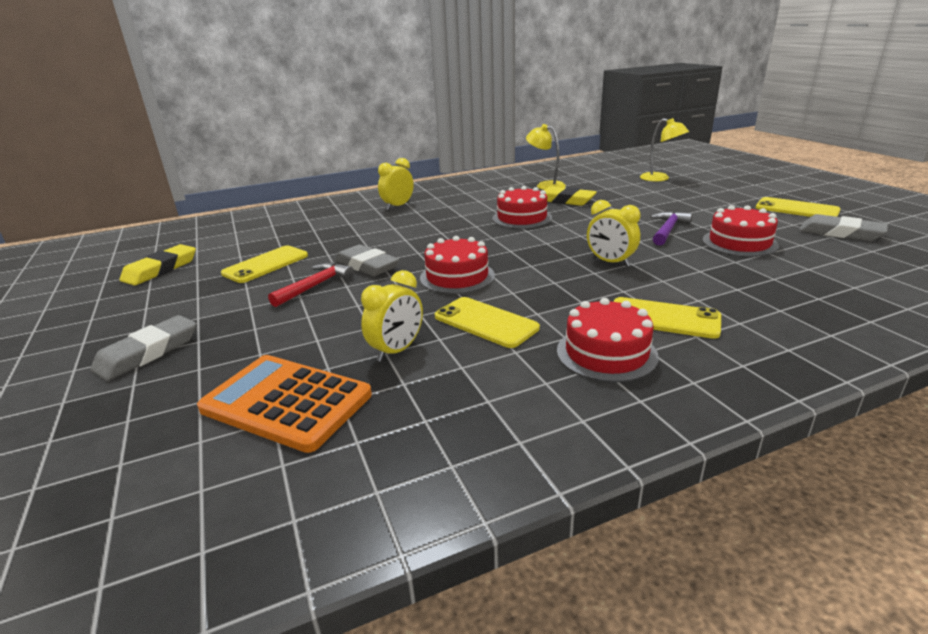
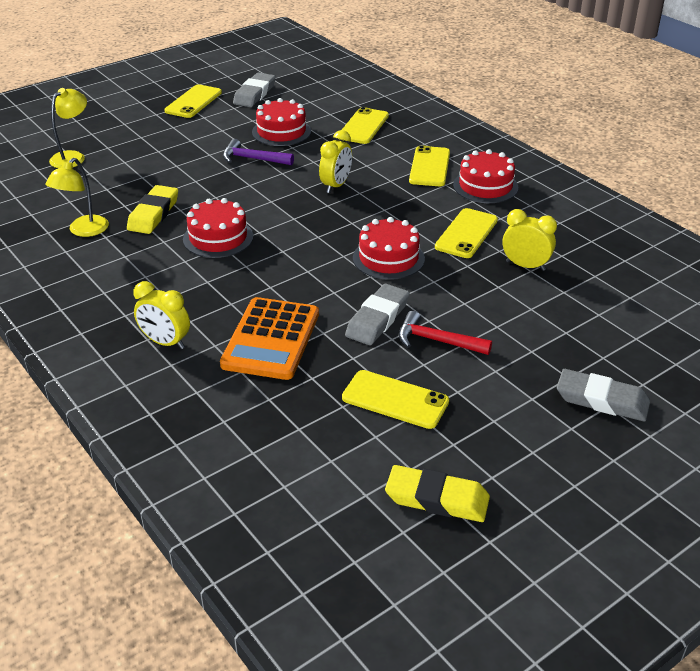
camera: 105 degrees left, 10 degrees up
orange calculator [197,355,372,453] -> orange calculator moved to [220,297,319,380]
none -> yellow phone [340,107,389,144]

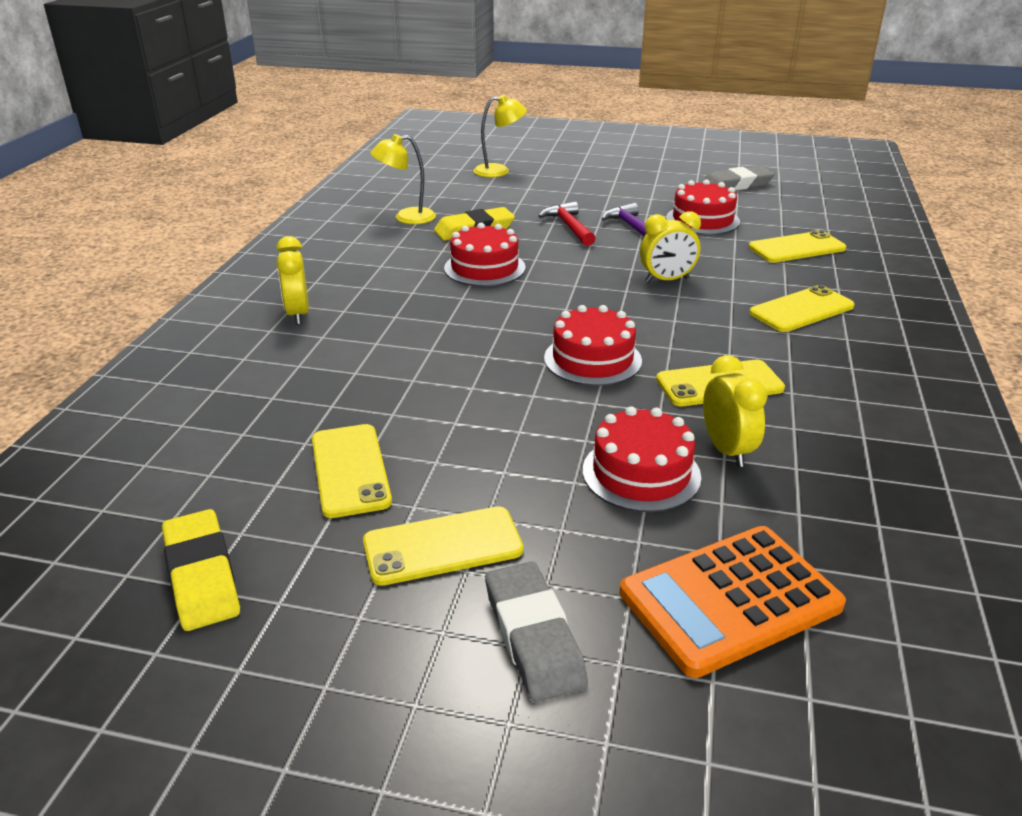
camera: 50 degrees right, 5 degrees down
yellow phone [164,84,222,118] -> yellow phone moved to [363,506,523,586]
orange calculator [220,297,319,380] -> orange calculator moved to [619,526,846,678]
grey eraser [345,284,409,345] -> none
red hammer [399,311,492,355] -> red hammer moved to [539,201,596,246]
red cake [453,149,518,203] -> red cake moved to [583,406,701,512]

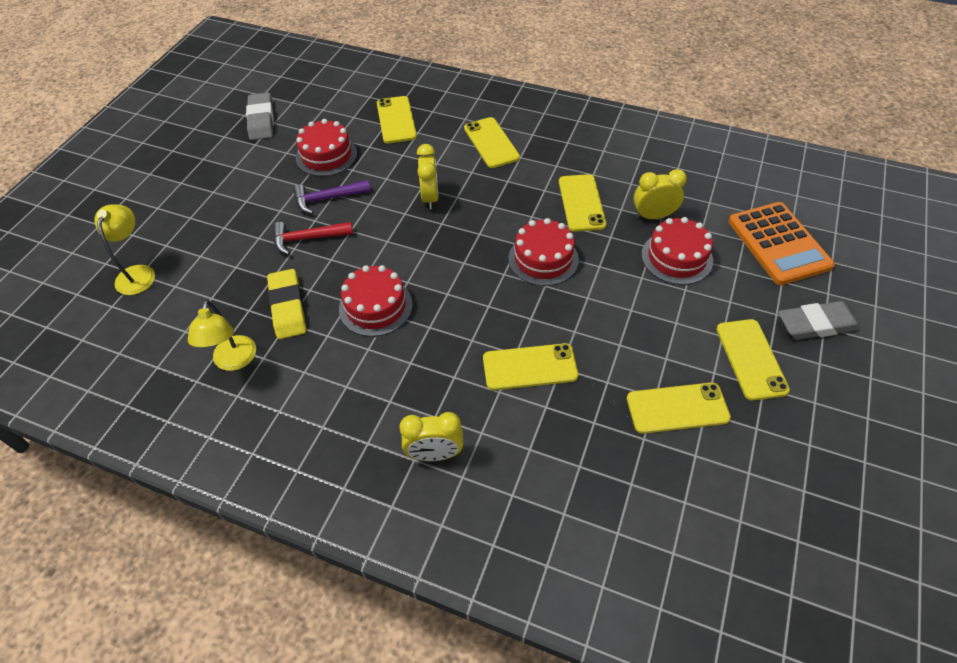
camera: 80 degrees left, 20 degrees up
yellow eraser [162,509,240,631] -> none
none -> yellow phone [483,343,578,390]

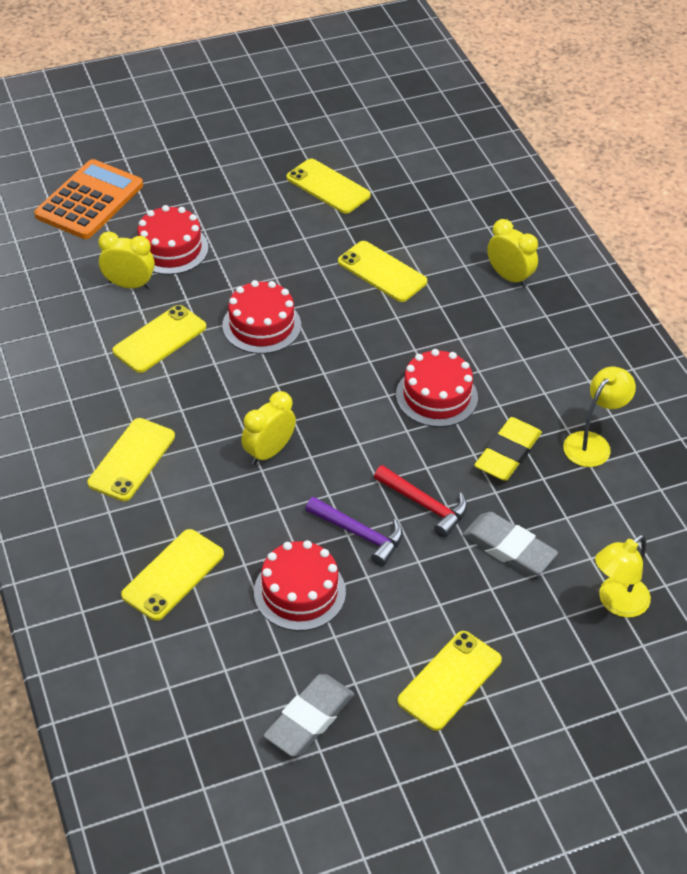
camera: 135 degrees left, 5 degrees down
yellow clock [634,169,687,219] -> yellow clock turned 150 degrees clockwise [98,231,155,289]
yellow phone [716,319,790,401] -> yellow phone moved to [398,631,502,731]
grey eraser [778,301,860,340] -> grey eraser moved to [462,512,558,576]

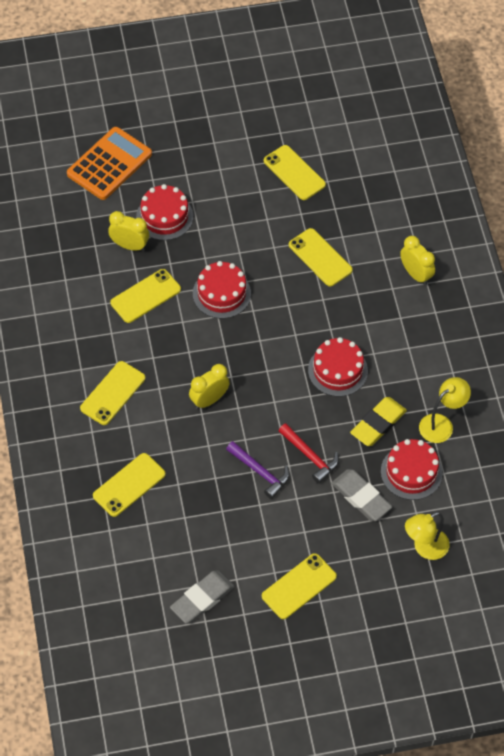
camera: 10 degrees right, 10 degrees up
red cake [254,540,346,631] -> red cake moved to [381,439,443,500]

